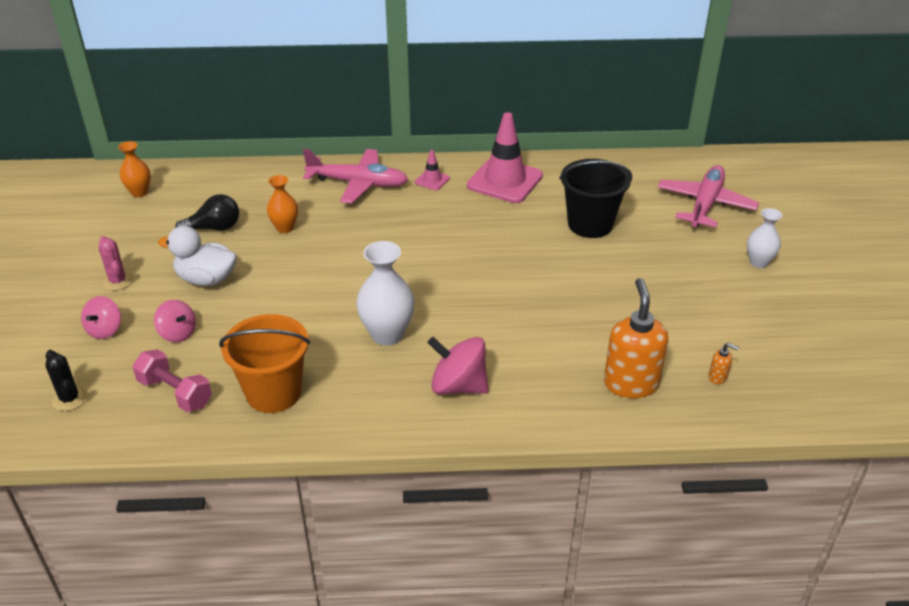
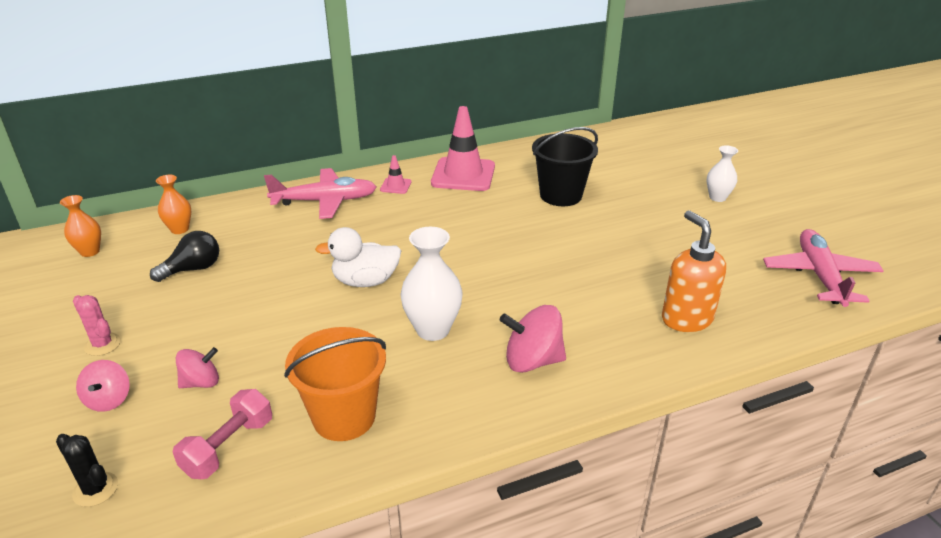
camera: 20 degrees left, 5 degrees down
pink dumbbell [133,349,212,412] -> pink dumbbell turned 75 degrees counterclockwise [173,389,272,479]
pink spinning top [154,300,196,342] -> pink spinning top turned 45 degrees counterclockwise [176,347,219,388]
white duck [158,226,237,286] -> white duck moved to [315,227,401,287]
orange vase [267,175,298,233] -> orange vase moved to [156,175,192,234]
pink plane [658,165,759,227] -> pink plane moved to [763,229,884,307]
orange soap dispenser [709,343,739,384] -> none

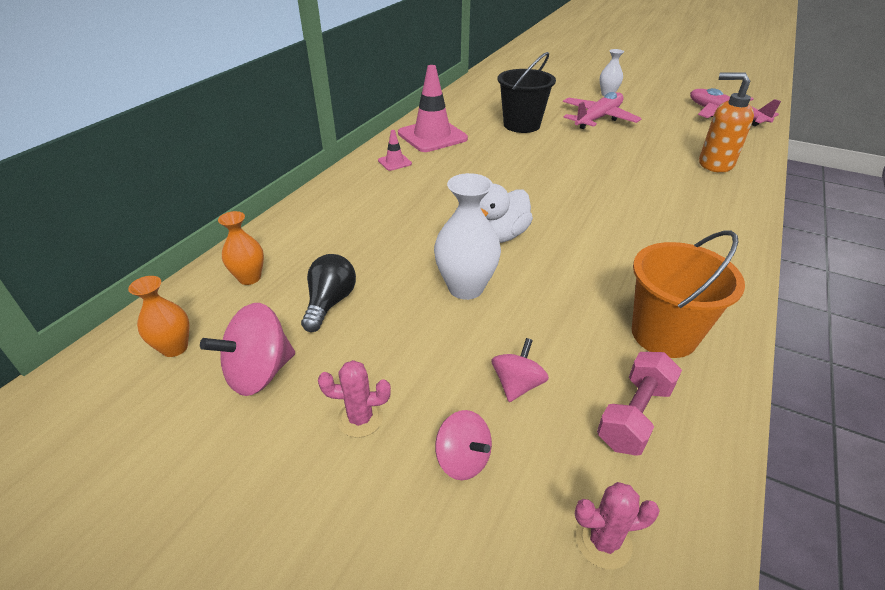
camera: 40 degrees left, 5 degrees up
black cactus [56,434,118,507] -> pink cactus [575,482,660,569]
pink dumbbell [173,389,272,479] -> pink dumbbell turned 45 degrees clockwise [597,352,682,456]
pink plane [264,168,377,219] -> pink plane moved to [563,92,642,129]
white vase [400,227,463,341] -> white vase moved to [434,173,501,300]
pink spinning top [500,305,566,373] -> pink spinning top moved to [200,303,295,396]

